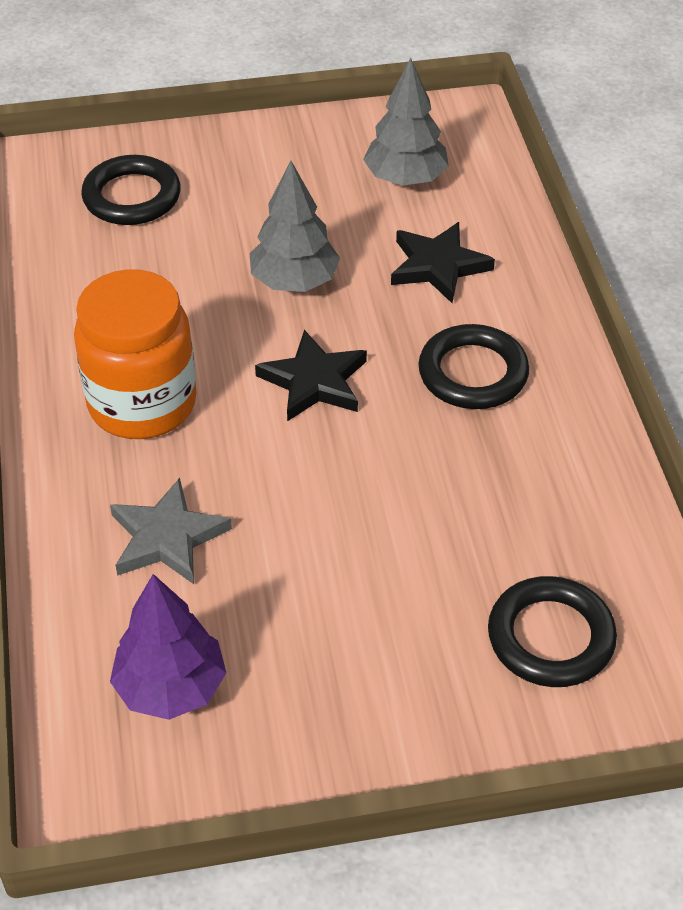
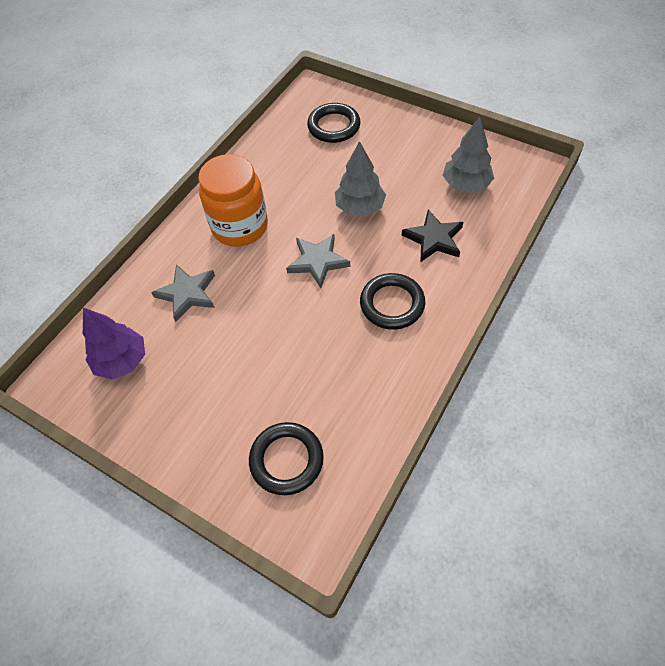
camera: 45 degrees right, 10 degrees up
black star [255,330,367,422] -> grey star [286,234,350,288]

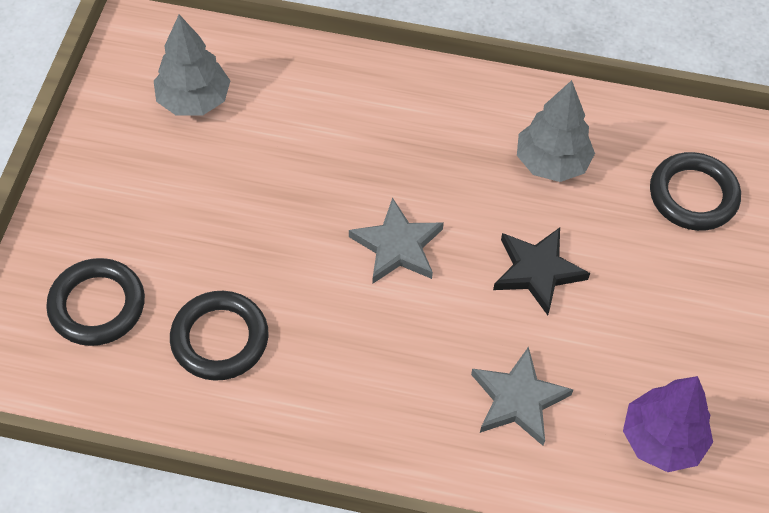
camera: 115 degrees left, 0 degrees up
orange jar [198,154,268,247] -> none
grey tree [335,141,386,216] -> grey tree moved to [517,80,595,182]
black ring [360,273,425,330] -> black ring moved to [170,291,268,381]
black star [402,209,463,262] -> black star moved to [493,228,590,315]

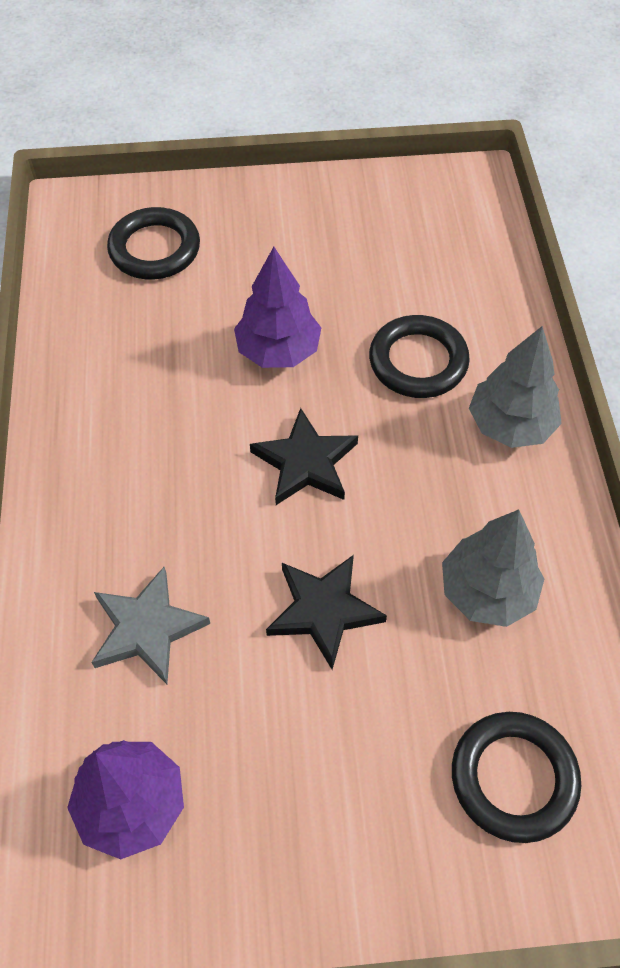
camera: 75 degrees right, 0 degrees up
grey tree [154,14,230,115] -> grey tree moved to [469,326,562,448]
black ring [170,291,268,381] -> black ring moved to [369,315,470,398]
grey star [349,197,444,284] -> black star [250,408,358,505]
none -> purple tree [234,247,321,368]

